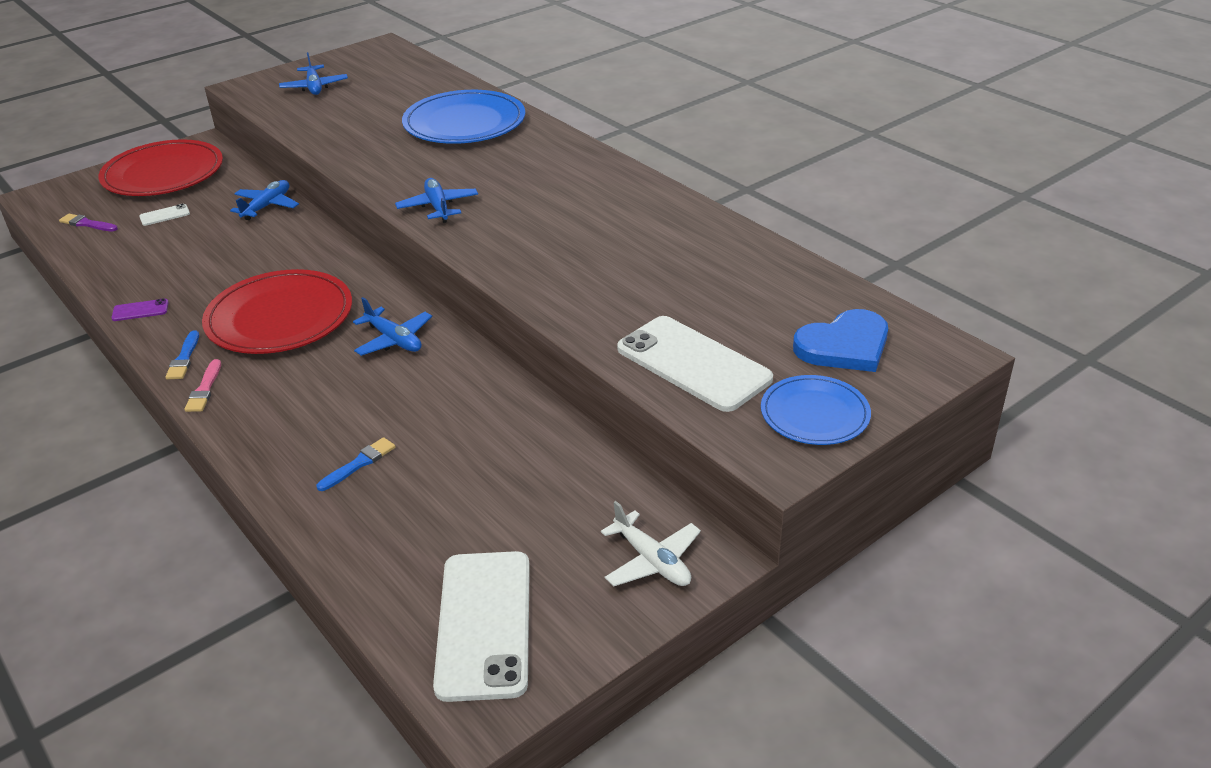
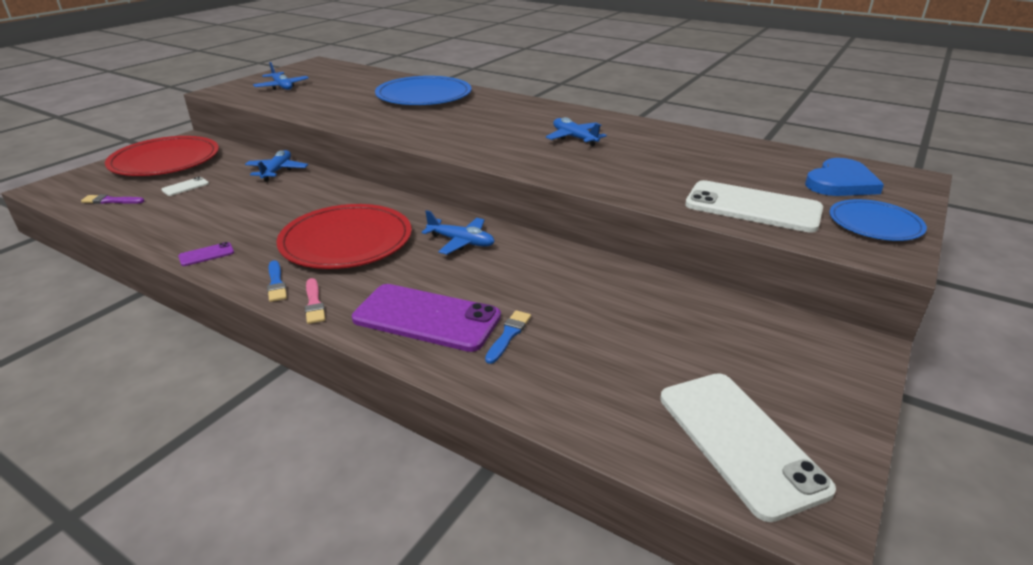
camera: 20 degrees left, 5 degrees down
blue plane [395,178,478,223] -> blue plane moved to [546,117,607,146]
white plane [601,501,701,586] -> none
none -> purple phone [352,284,501,352]

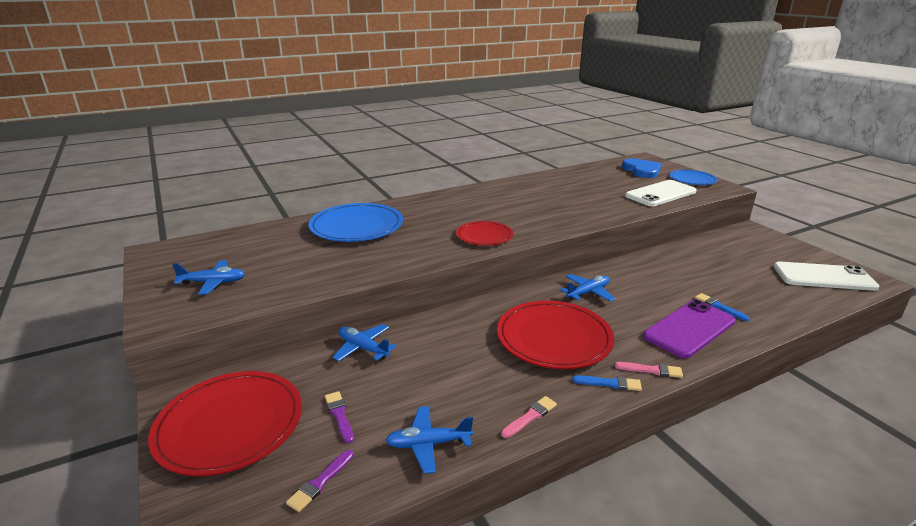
camera: 60 degrees left, 5 degrees down
white phone [161,177,209,196] -> purple brush [325,391,354,443]
purple phone [178,242,234,266] -> pink brush [501,396,557,438]
blue plane [546,117,607,146] -> blue plane moved to [385,406,473,474]
none -> red plate [456,221,513,246]

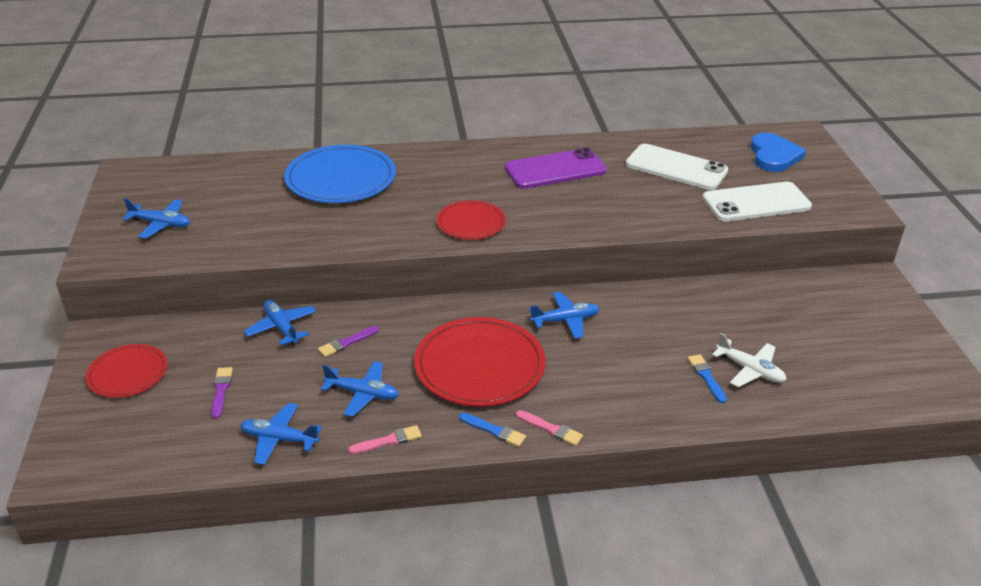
camera: 20 degrees right, 10 degrees up
red plate [148,371,302,476] -> red plate [86,344,168,398], size x0.59
purple brush [286,450,353,512] -> purple brush moved to [318,326,379,357]
purple phone [643,300,736,359] -> purple phone moved to [505,148,607,189]
blue plate [670,170,717,185] -> none
white phone [773,261,879,291] -> white phone moved to [626,144,728,190]
none -> blue plane [321,361,399,417]
none -> white plane [712,333,786,388]

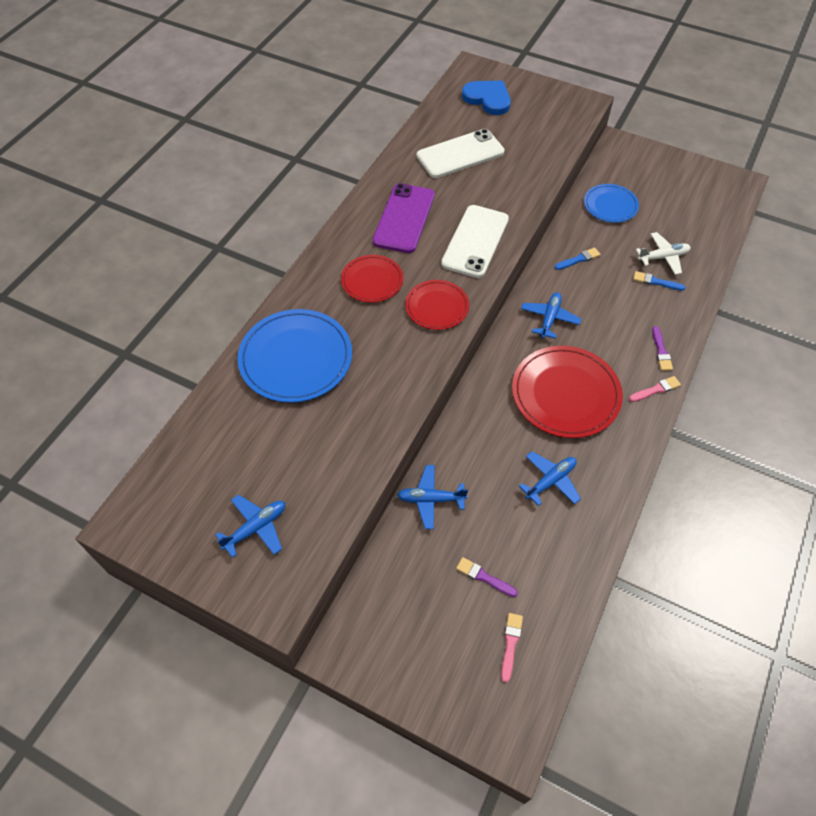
camera: 55 degrees left, 20 degrees up
red plate [86,344,168,398] -> red plate moved to [341,255,403,303]
blue plane [240,403,322,465] -> none
purple brush [318,326,379,357] -> purple brush moved to [652,326,673,371]
pink brush [348,425,422,454] -> pink brush moved to [501,613,523,683]
blue brush [459,413,526,447] -> blue brush moved to [555,248,601,270]
white phone [702,182,812,221] -> white phone moved to [441,205,509,278]
none -> blue plate [584,184,639,223]

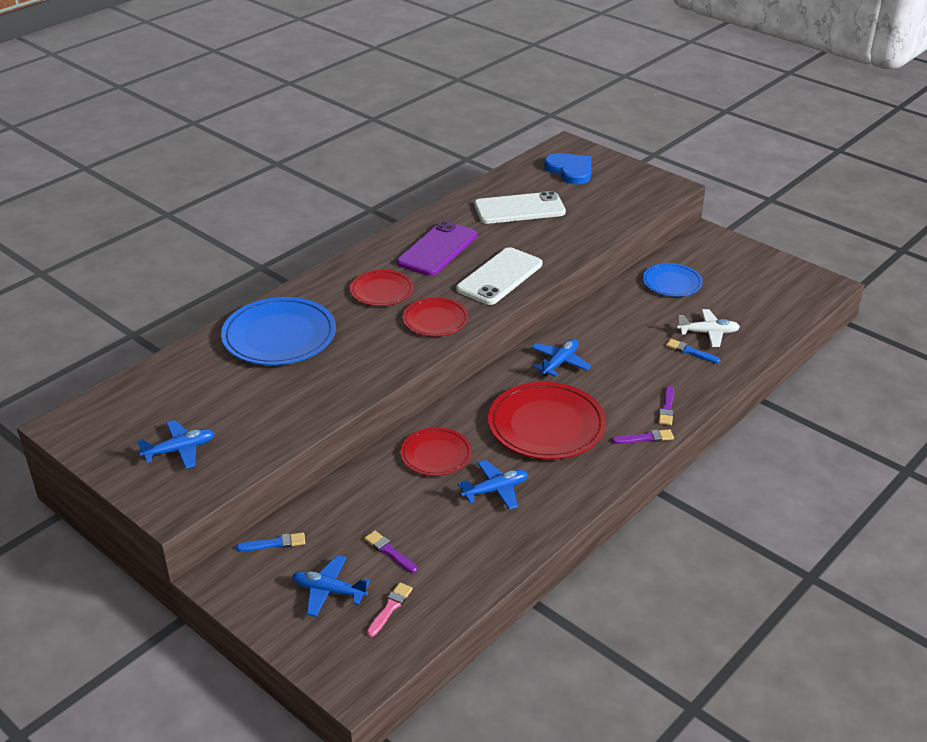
camera: 15 degrees right, 20 degrees down
blue plane [397,465,468,529] -> blue plane moved to [292,555,370,617]
blue brush [555,248,601,270] -> blue brush moved to [236,532,305,552]
pink brush [629,376,681,402] -> purple brush [612,429,674,444]
none -> red plate [400,427,472,476]

